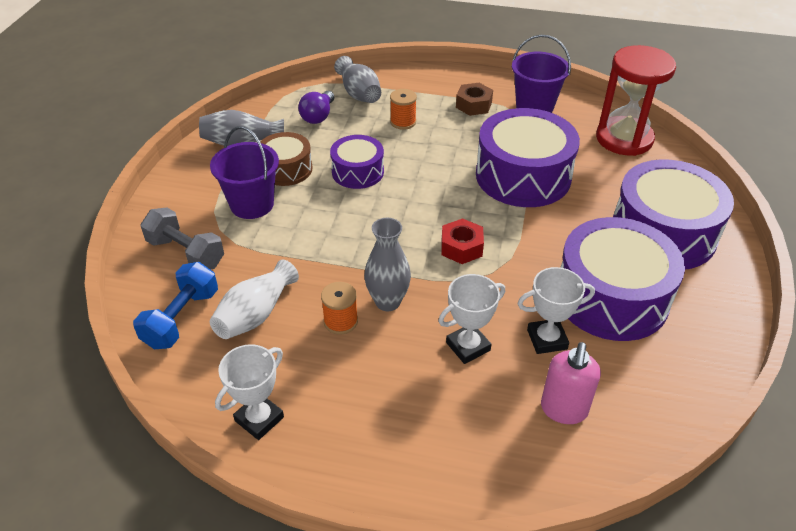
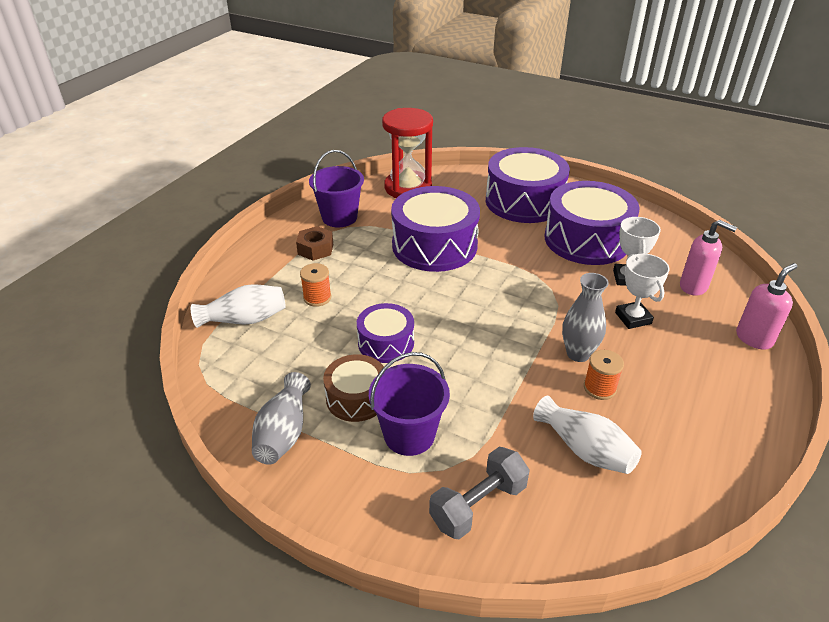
camera: 75 degrees left, 5 degrees down
blue dumbbell [133,262,218,349] -> none
white trophy [215,344,284,440] -> none
purple light bulb [298,91,334,124] -> none
grey vase [334,56,381,103] -> white vase [191,284,286,328]
red nut [442,218,484,264] -> none
none -> pink soap dispenser [736,263,798,350]

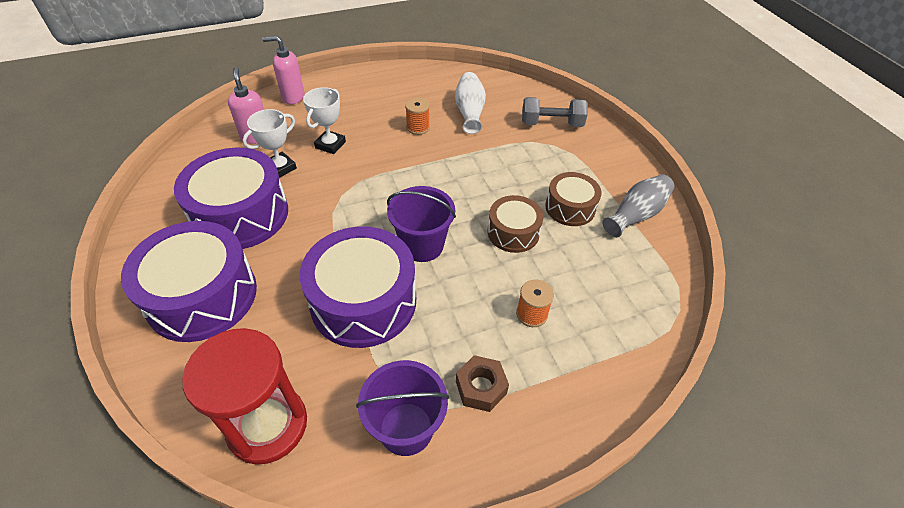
camera: 140 degrees left, 10 degrees up
white vase [191,284,286,328] -> none
purple drum [357,303,414,363] -> brown drum [488,195,544,253]
purple bucket [369,352,450,456] -> purple bucket moved to [387,186,456,262]
grey vase [562,273,609,362] -> none

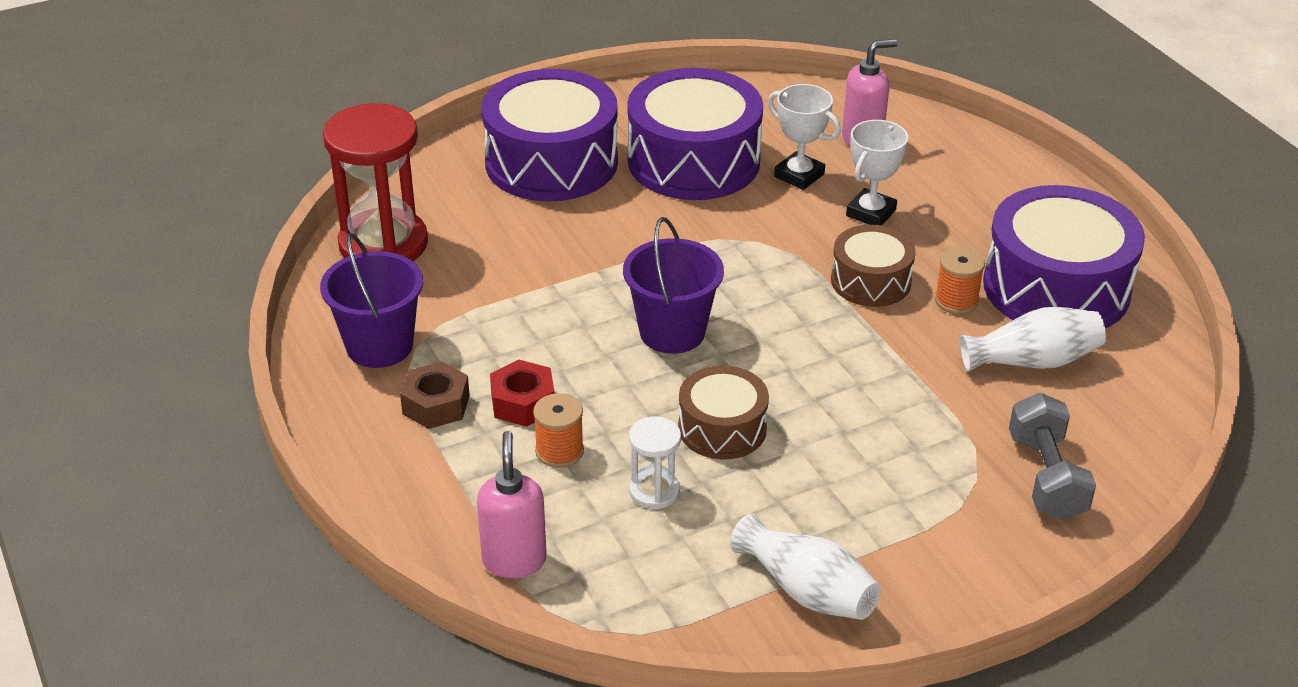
camera: 85 degrees right, 10 degrees down
pink soap dispenser [262,36,305,104] -> pink soap dispenser moved to [477,431,547,578]
purple drum [300,226,416,348] -> purple drum moved to [983,185,1145,328]
white trophy [303,87,346,154] -> white trophy turned 75 degrees counterclockwise [846,120,908,226]
brown drum [545,172,601,226] -> brown drum moved to [831,225,916,307]
grey vase [603,174,674,237] -> white vase [730,514,881,620]
none -> red nut [490,359,555,427]
none -> white hourglass [629,417,681,509]

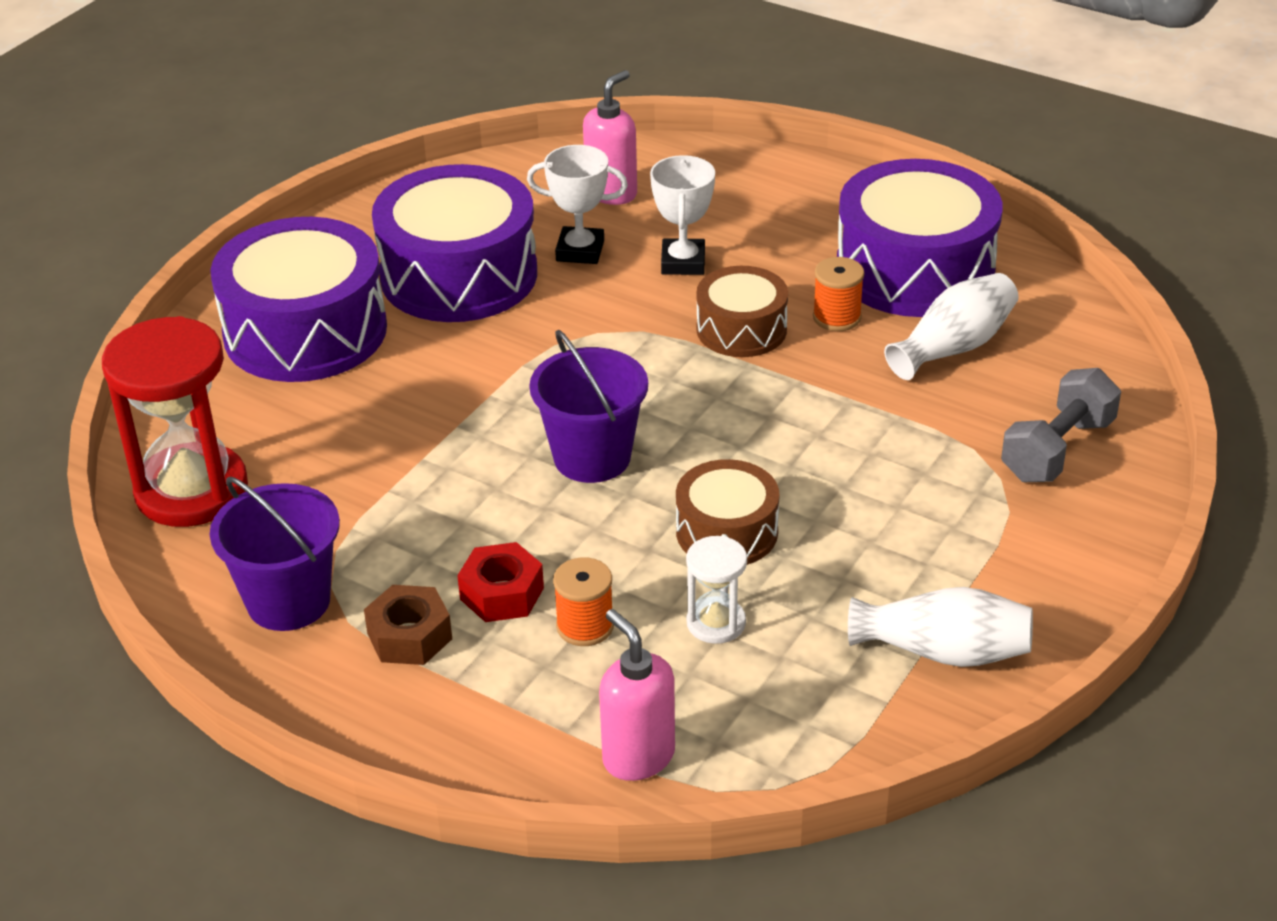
camera: 30 degrees left, 0 degrees up
grey dumbbell [1009,393,1096,521] -> grey dumbbell turned 75 degrees clockwise [1001,368,1121,482]

